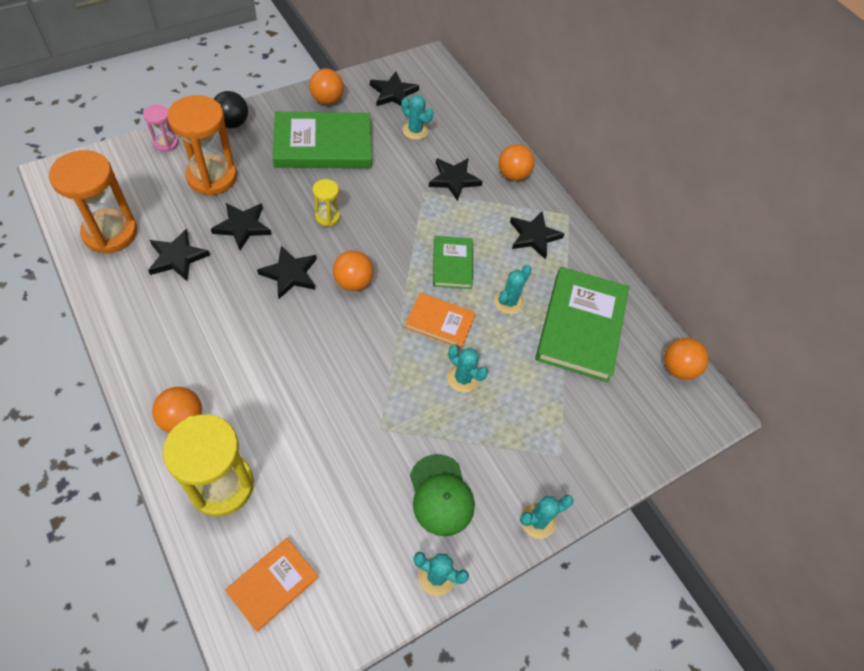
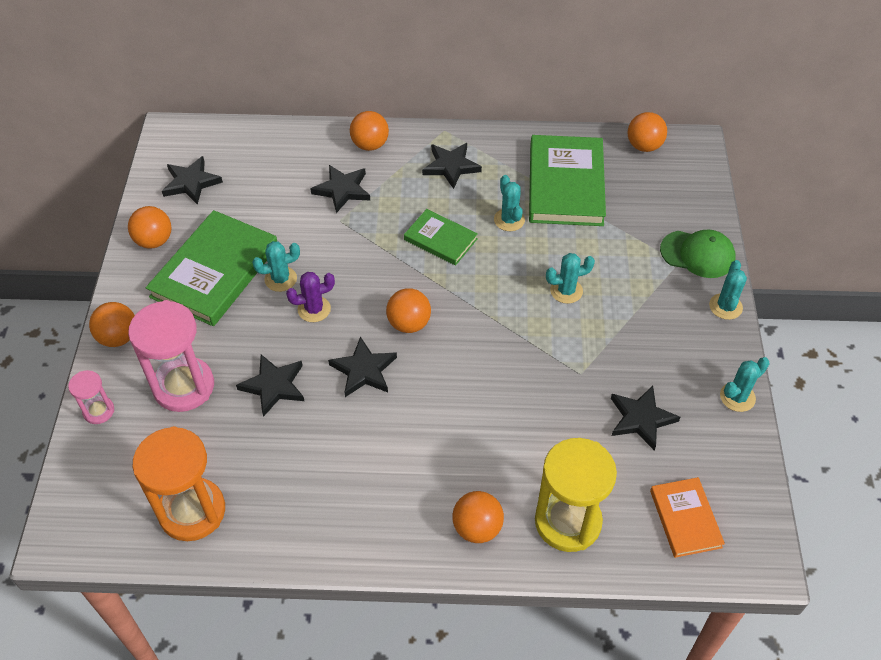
camera: 50 degrees left, 5 degrees down
black star [148,229,210,281] -> black star moved to [611,386,680,451]
orange hourglass [167,95,237,196] -> pink hourglass [128,300,214,412]
black ball [214,91,248,128] -> orange ball [89,302,135,347]
yellow hourglass [313,179,340,227] -> purple cactus [286,272,335,322]
turquoise cactus [401,95,434,140] -> turquoise cactus moved to [252,241,300,292]
orange book [405,293,476,349] -> none
green cap [410,454,475,536] -> green cap moved to [660,230,736,278]
green book [535,267,629,382] -> green book turned 45 degrees clockwise [529,135,606,226]

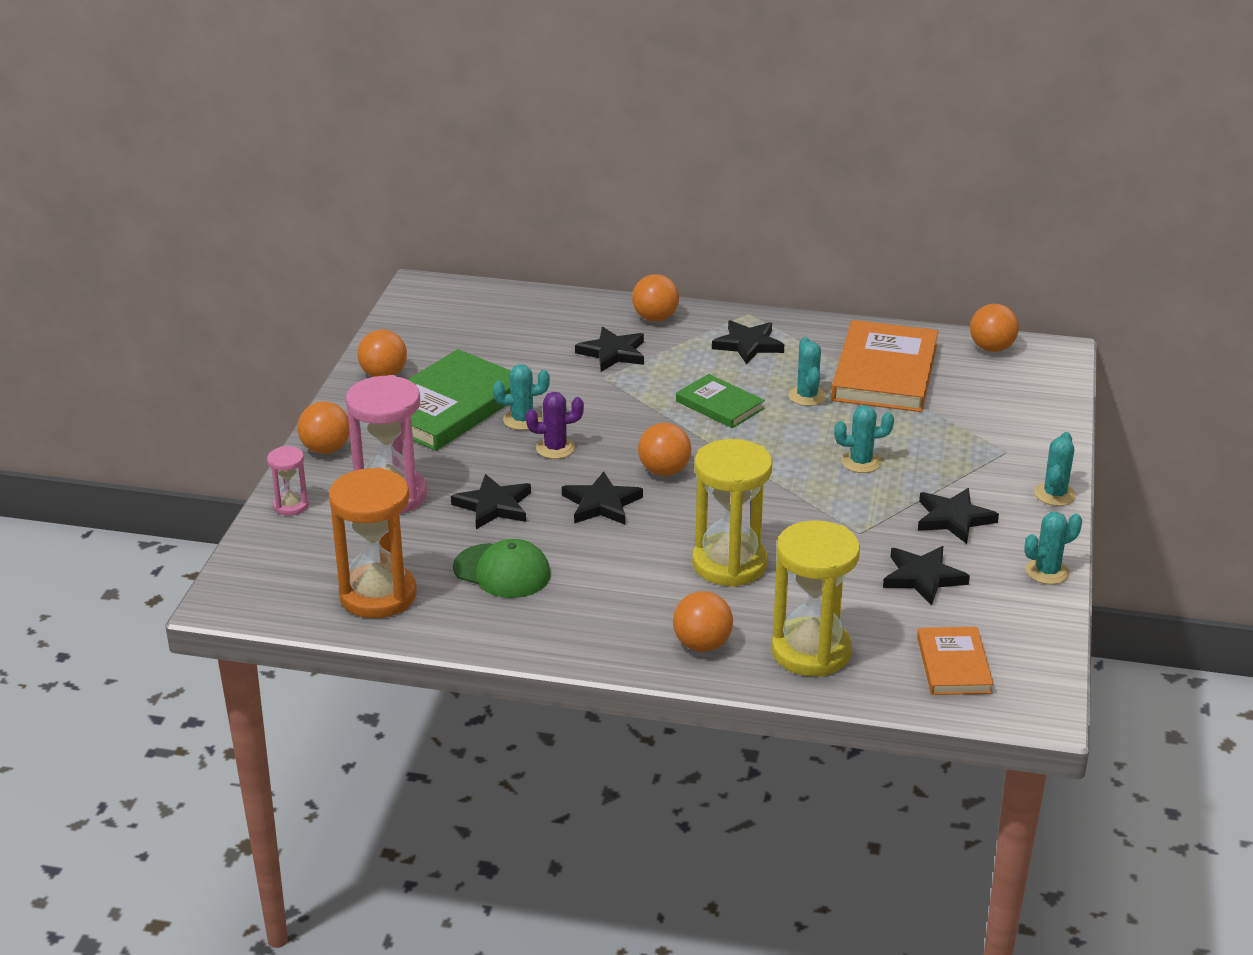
camera: 10 degrees right, 20 degrees down
black star [162,156,223,205] -> black star moved to [918,488,999,544]
green book [529,135,606,226] -> orange book [831,320,938,412]
green cap [660,230,736,278] -> green cap moved to [453,539,551,598]
none -> yellow hourglass [692,439,772,587]

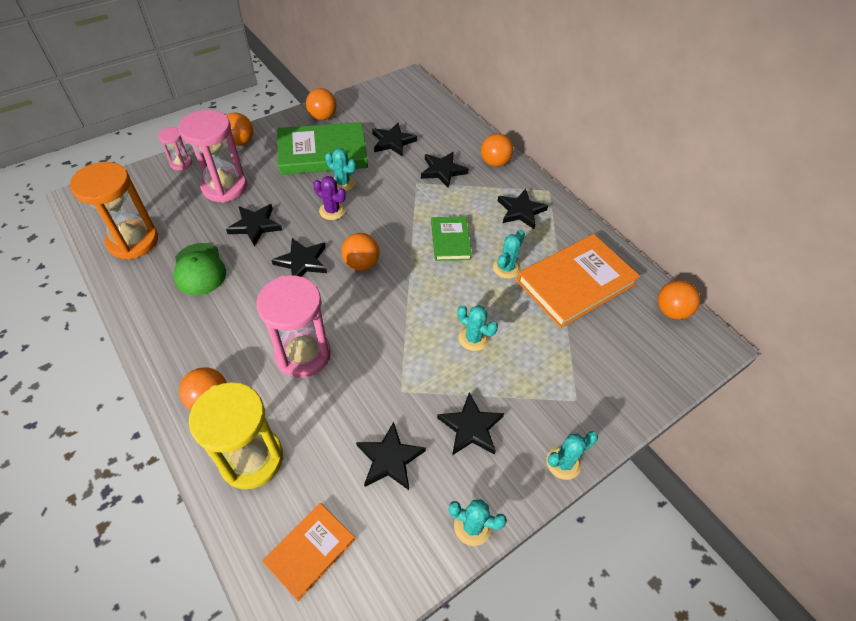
camera: 40 degrees right, 20 degrees up
yellow hourglass [692,439,772,587] -> pink hourglass [256,275,331,378]
none -> black star [372,122,417,157]

